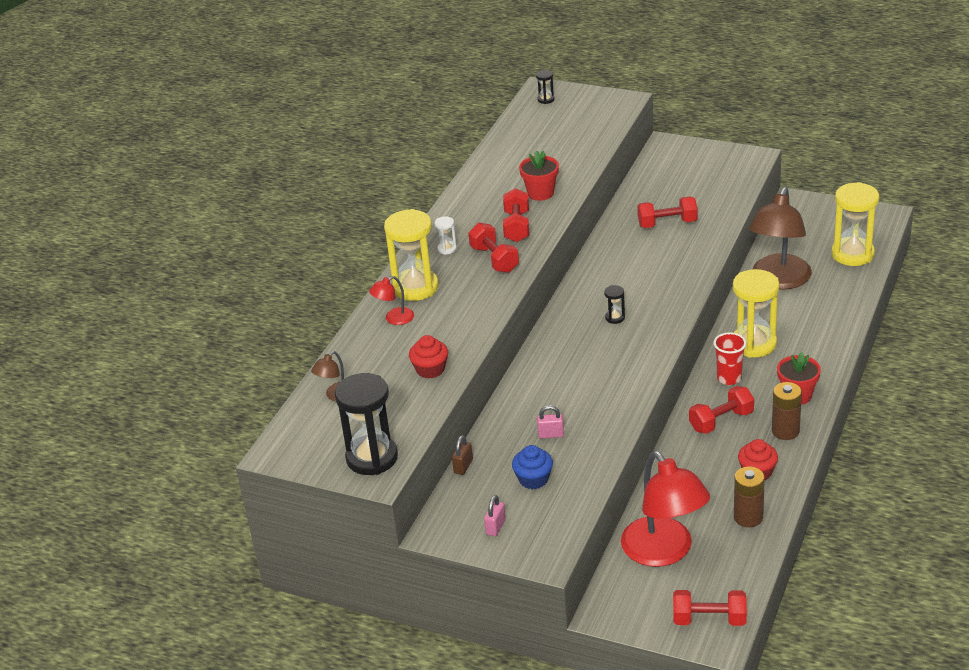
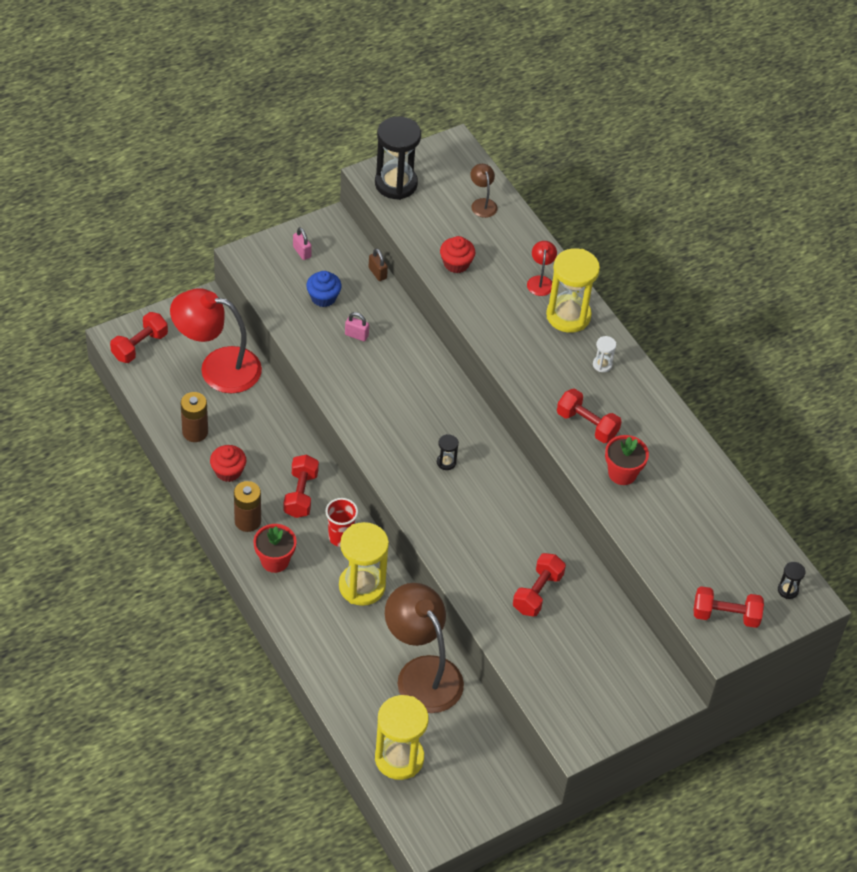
camera: 120 degrees right, 15 degrees up
red dumbbell [468,223,519,273] -> red dumbbell moved to [694,586,764,628]
pink padlock [537,405,564,438] -> pink padlock turned 75 degrees clockwise [345,312,369,341]

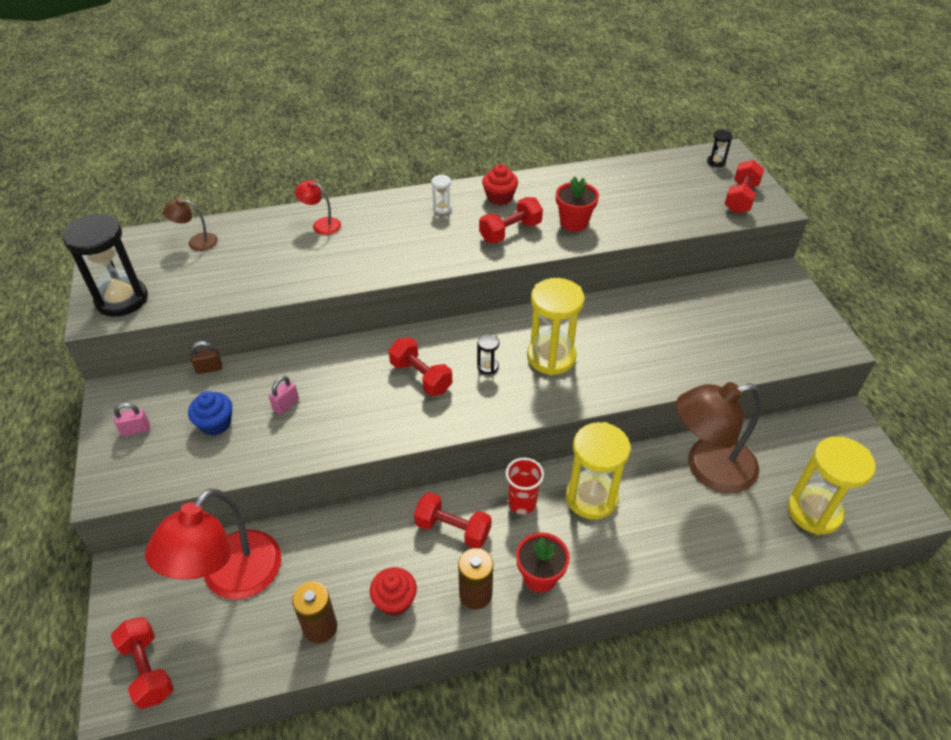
camera: 70 degrees left, 5 degrees down
red cupcake [440,236,475,273] -> red cupcake moved to [482,164,518,205]
red dumbbell [513,553,566,617] -> red dumbbell moved to [389,337,452,396]
yellow hourglass [546,248,600,333] -> yellow hourglass moved to [527,278,585,375]

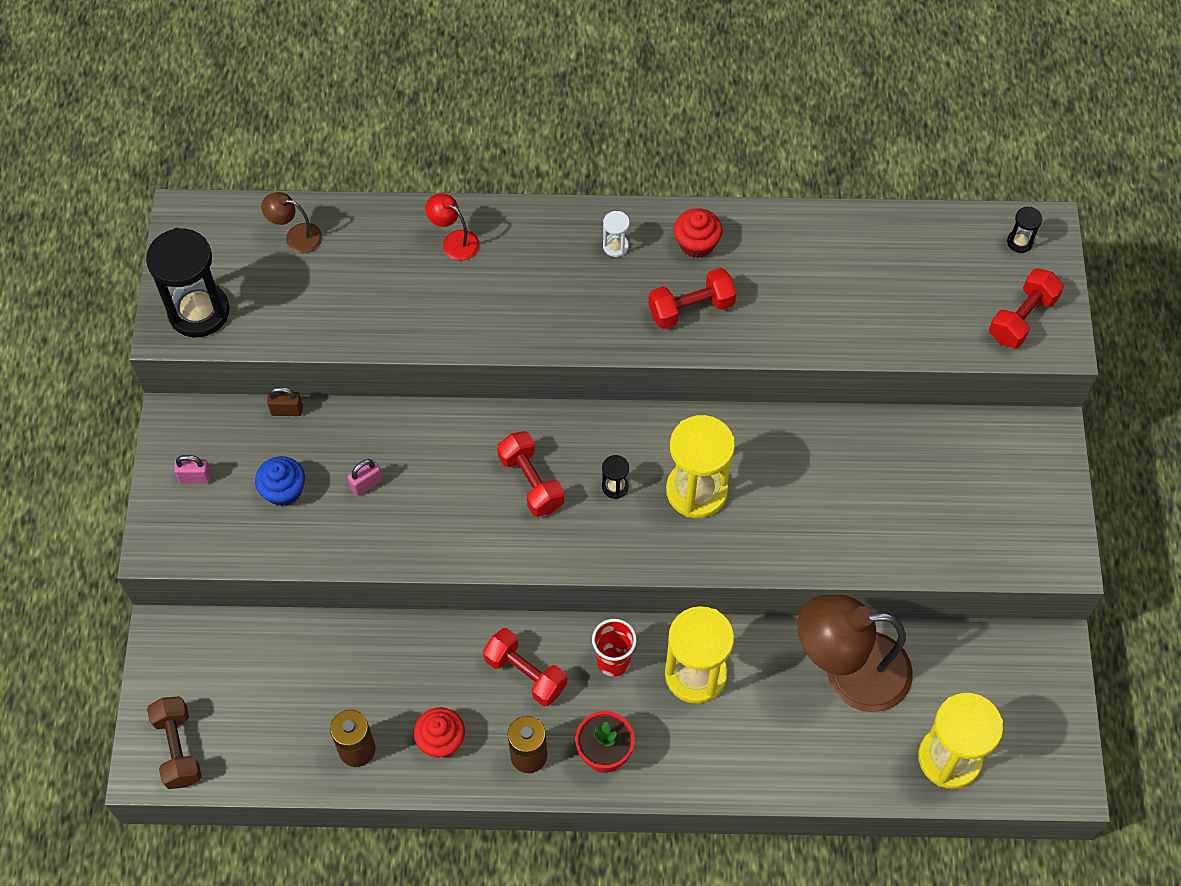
camera: 15 degrees right, 15 degrees up
red dumbbell [111,617,174,709] -> brown dumbbell [147,696,202,789]
red lamp [145,489,281,599] -> none
red flower pot [556,176,599,232] -> none

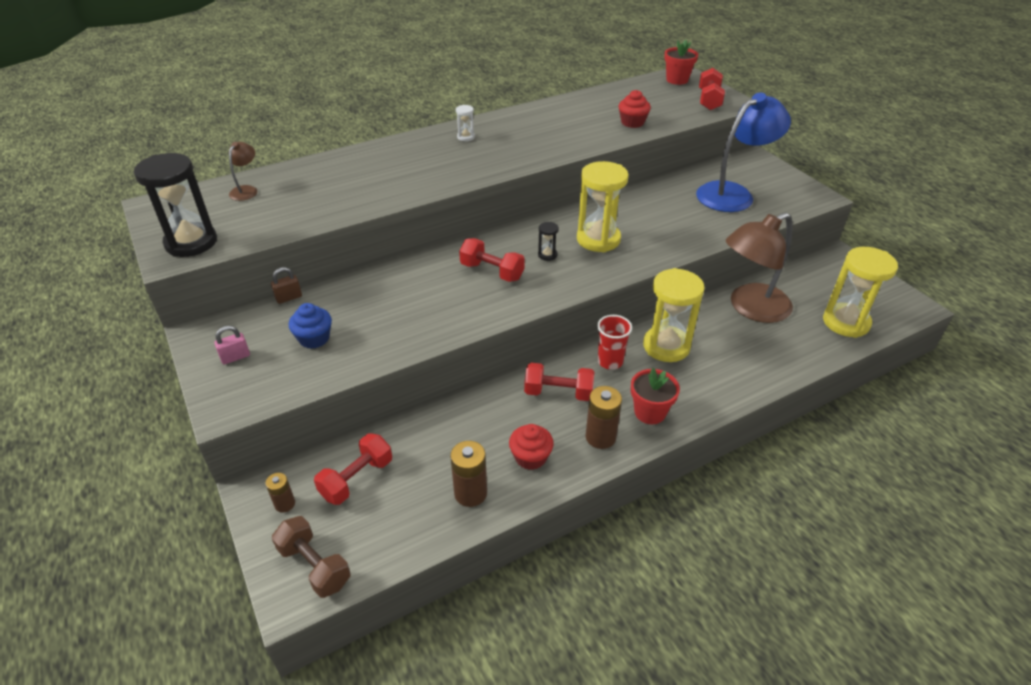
camera: 30 degrees left, 20 degrees down
brown lamp [261,192,322,253] -> brown lamp turned 120 degrees clockwise [229,142,257,201]
pink padlock [347,459,383,496] -> none
red lamp [425,193,479,261] -> none
red dumbbell [648,268,737,329] -> red dumbbell moved to [314,433,392,505]
red cupcake [674,208,722,258] -> red cupcake moved to [619,90,651,128]
black hourglass [1007,207,1042,253] -> red flower pot [664,40,698,85]
none -> brown battery [265,473,295,513]
none -> blue lamp [696,93,791,212]

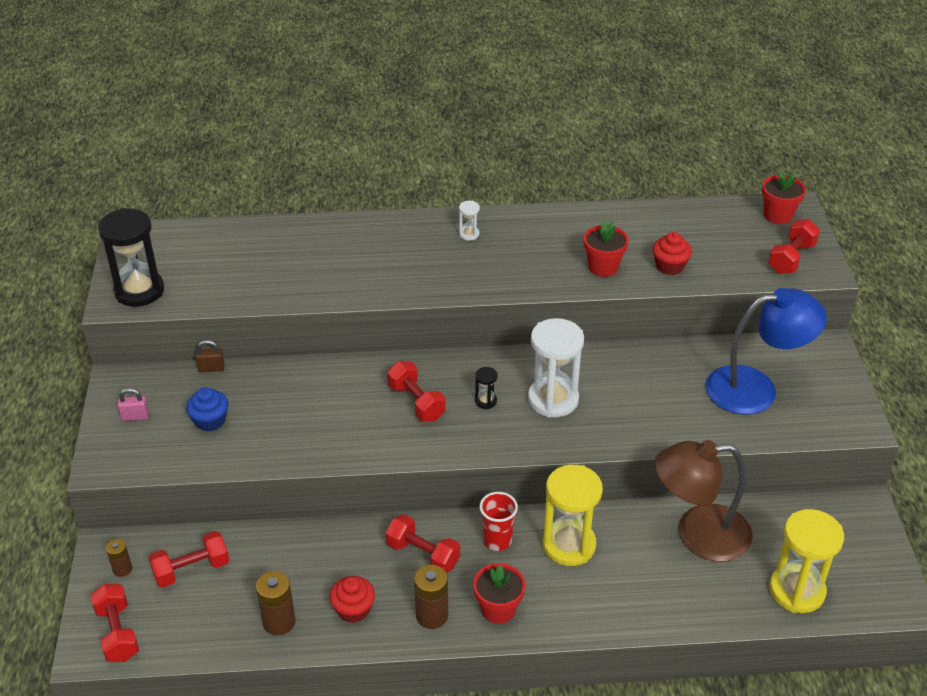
camera: 25 degrees right, 0 degrees up
brown lamp [229,142,257,201] -> none
brown dumbbell [272,516,350,598] -> red dumbbell [90,584,139,662]
yellow hourglass [577,161,629,252] -> white hourglass [528,318,584,418]
none -> red flower pot [583,221,629,277]

